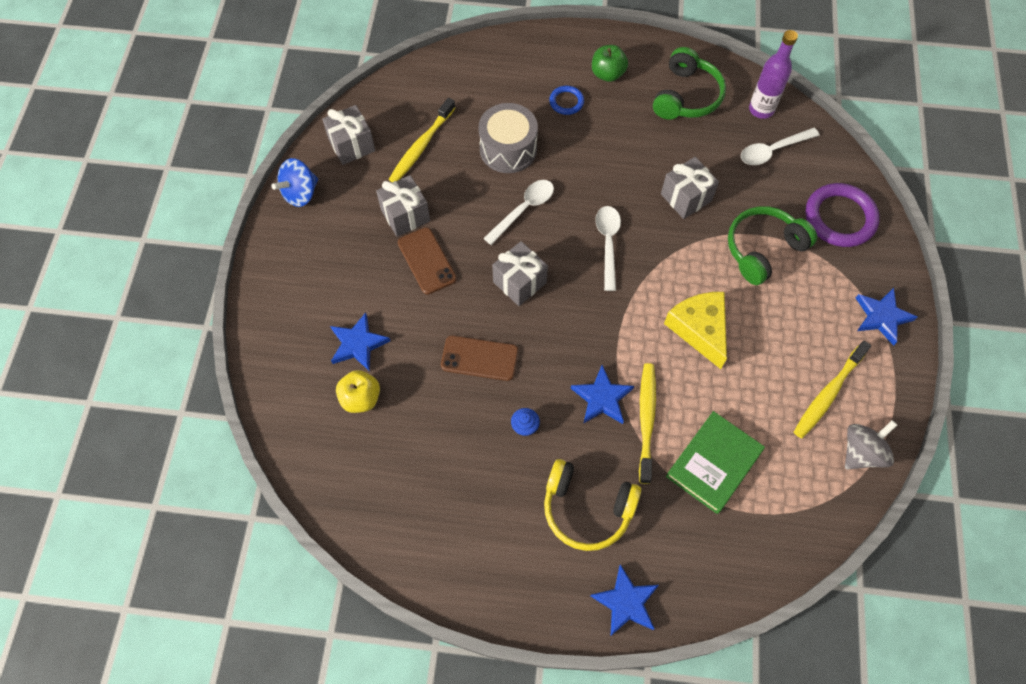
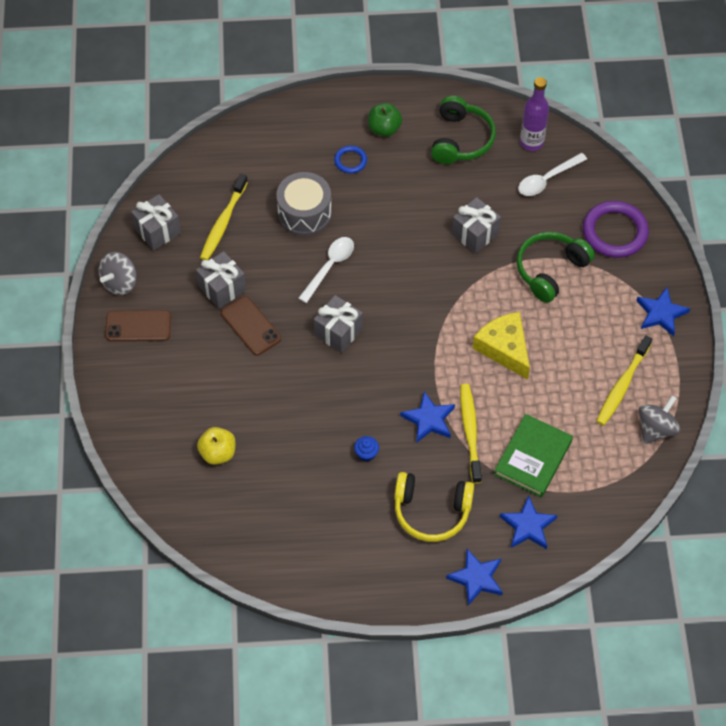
camera: 10 degrees left, 5 degrees down
blue spinning top [271,158,318,207] -> grey spinning top [99,252,137,295]
blue star [330,313,390,372] -> blue star moved to [500,495,558,549]
brown phone [441,335,518,381] -> brown phone moved to [105,310,171,341]
white spoon [595,206,621,291] -> none

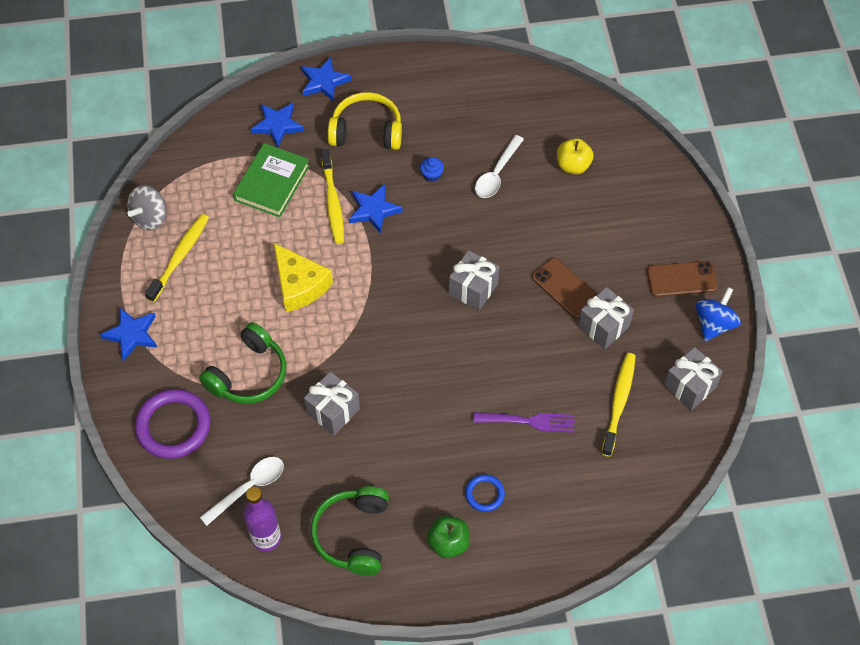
camera: 175 degrees right, 0 degrees up
grey spinning top [99,252,137,295] -> blue spinning top [696,287,741,341]
grey drum [276,172,332,236] -> purple fork [473,412,574,433]
white spoon [298,237,354,303] -> white spoon moved to [475,135,524,198]

